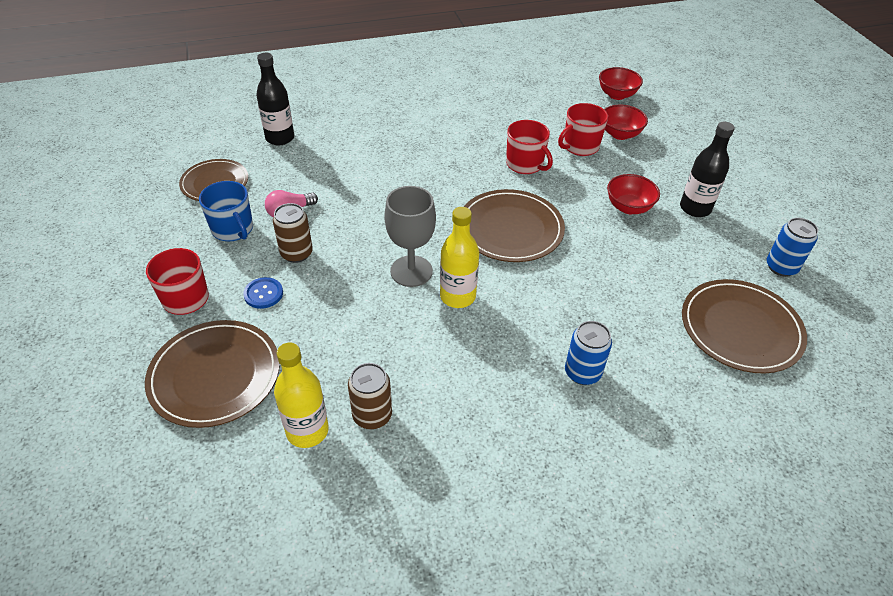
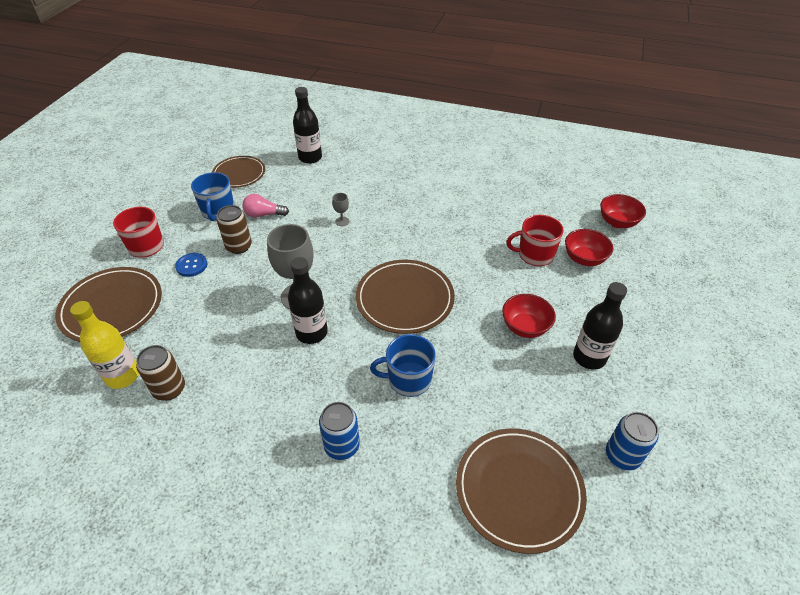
camera: 35 degrees right, 0 degrees up
yellow bottle [440,207,479,308] -> black bottle [288,257,328,344]
red mug [506,120,553,174] -> none
none -> grey goblet [332,193,349,226]
none -> blue mug [370,334,436,397]

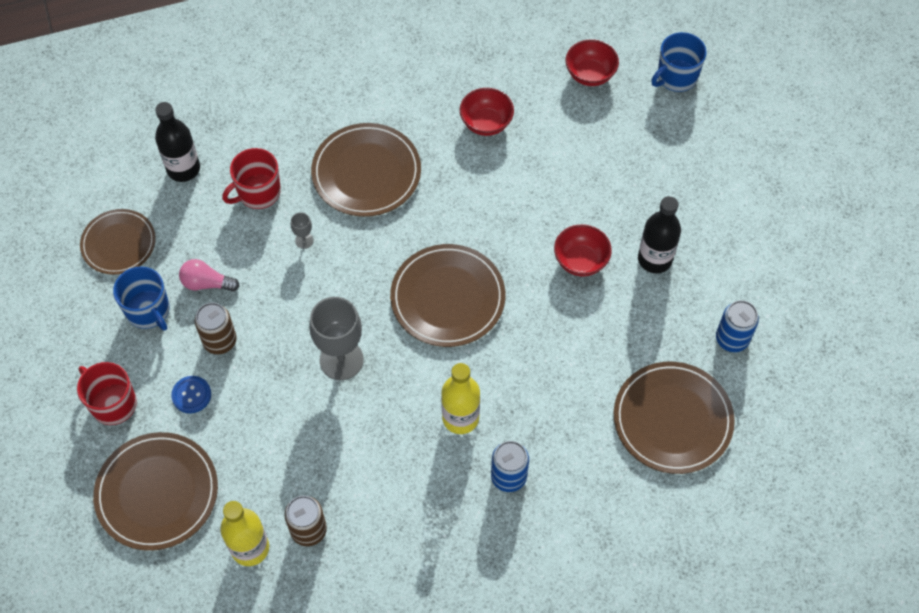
camera: 35 degrees left, 15 degrees up
pink light bulb [243,194,289,218] -> pink light bulb turned 45 degrees clockwise [179,259,239,292]
black bottle [288,257,328,344] -> none
blue mug [370,334,436,397] -> blue mug moved to [651,32,707,92]
red mug [506,215,564,266] -> red mug moved to [222,148,281,209]
red bowl [565,229,613,266] -> red bowl moved to [460,88,514,136]
none -> brown plate [311,123,421,217]
none -> yellow bottle [441,363,480,434]

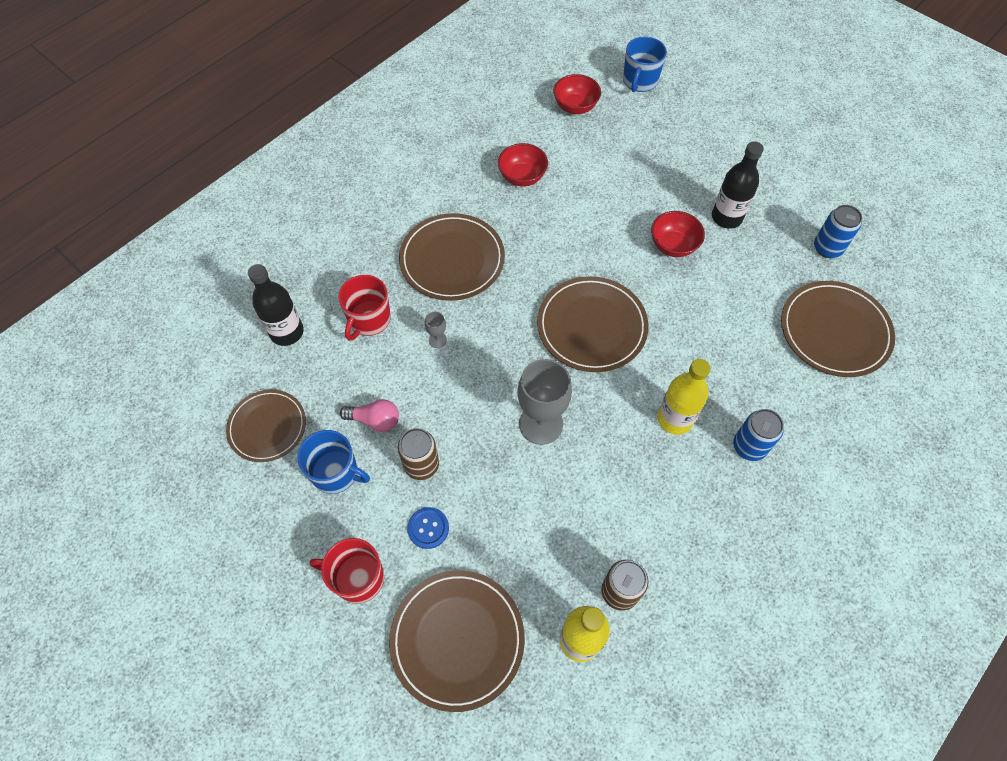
camera: 30 degrees left, 0 degrees up
pink light bulb [179,259,239,292] -> pink light bulb turned 150 degrees counterclockwise [340,399,399,432]

